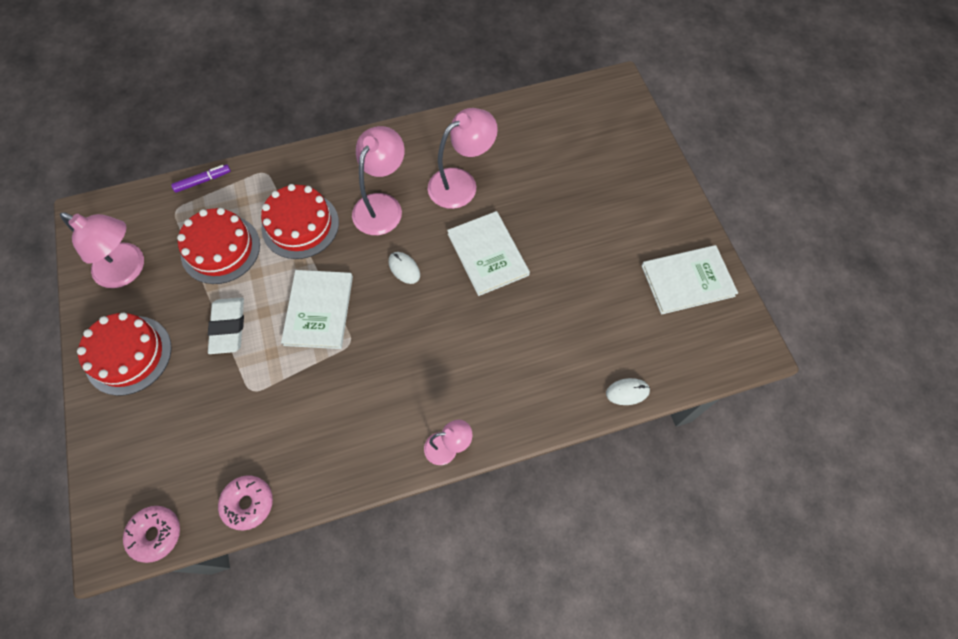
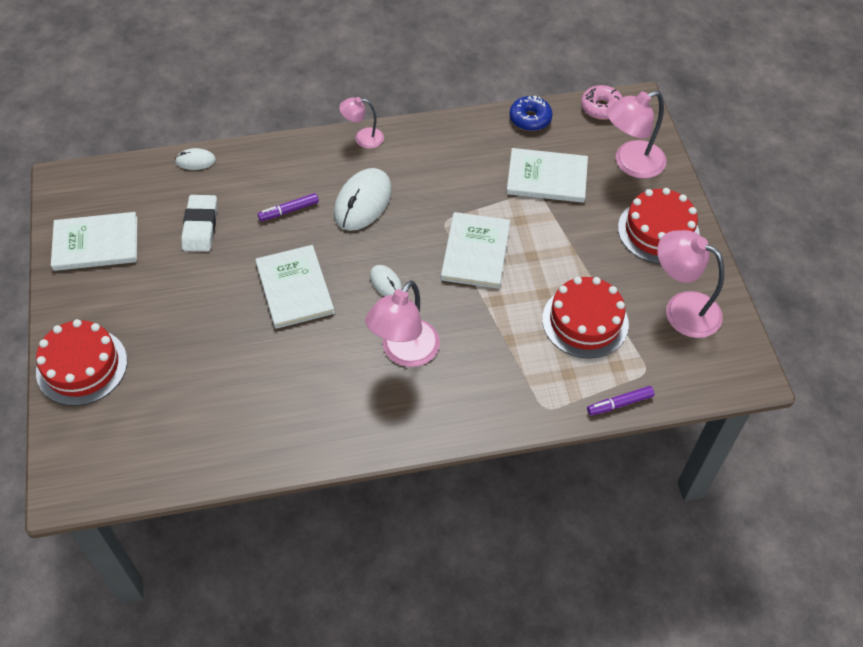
camera: 175 degrees left, 10 degrees down
white eraser [208,297,244,354] -> white eraser moved to [181,195,217,252]
pink donut [218,475,273,530] -> blue donut [509,96,553,131]
red cake [261,184,339,259] -> red cake moved to [36,319,127,406]
pink lamp [428,108,498,209] -> pink lamp moved to [607,90,666,179]
none -> purple marker [258,193,319,221]
none -> white mouse [334,168,392,231]
none -> white book [506,148,588,203]

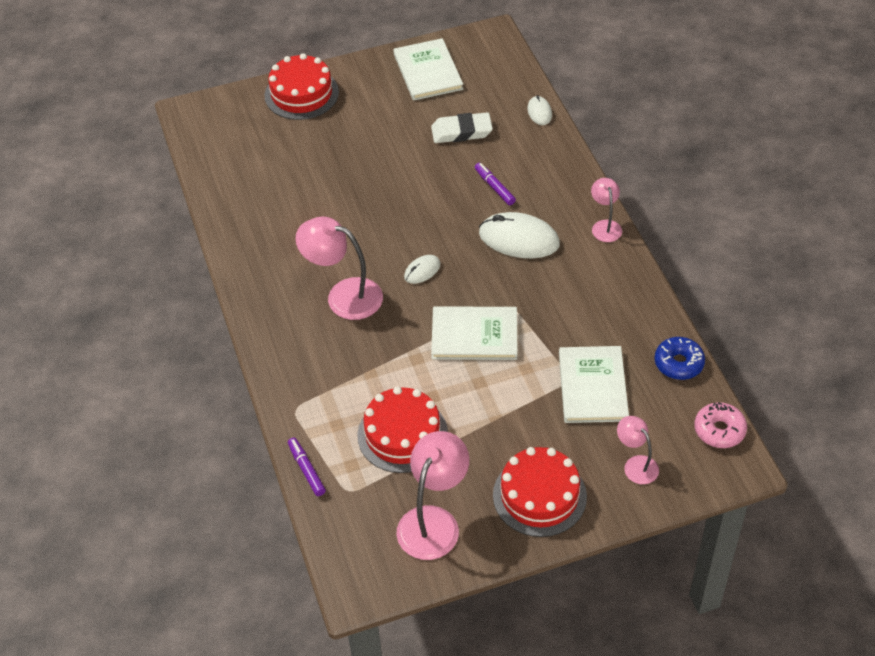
camera: 85 degrees right, 5 degrees down
white book [255,245,334,329] -> none
pink lamp [607,90,666,179] -> pink lamp [617,416,659,484], size x0.57

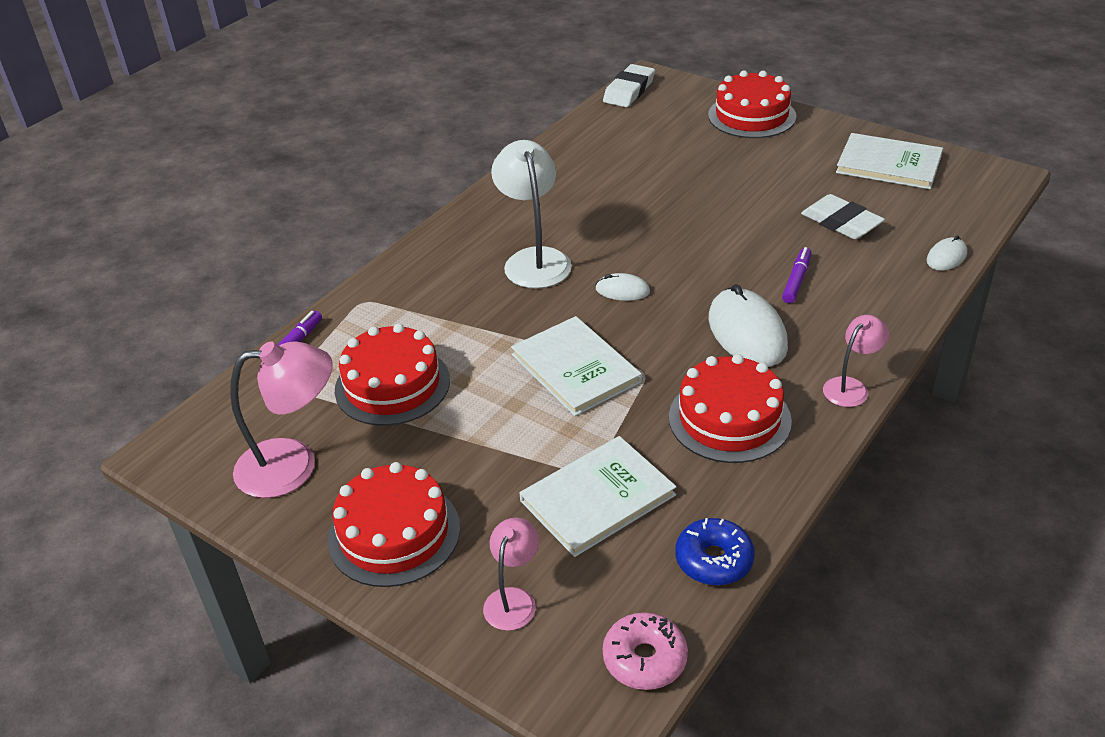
camera: 55 degrees right, 10 degrees down
pink lamp [295,216,383,320] -> white lamp [491,140,572,288]
white book [394,38,463,101] -> white book turned 75 degrees clockwise [836,133,943,189]
none -> white eraser [603,64,655,107]
none -> red cake [669,354,792,463]

